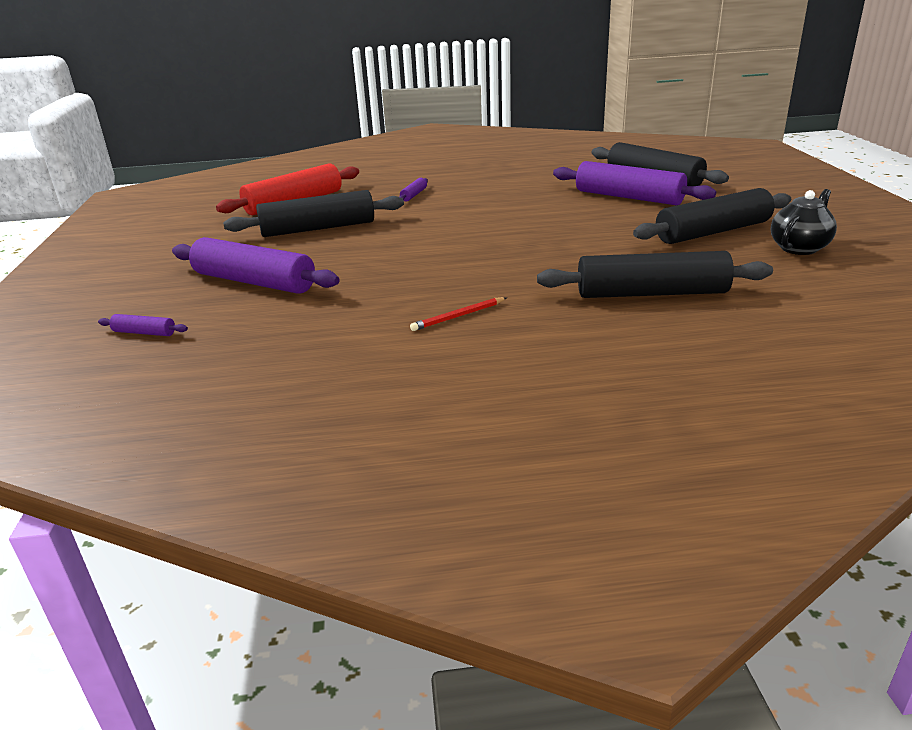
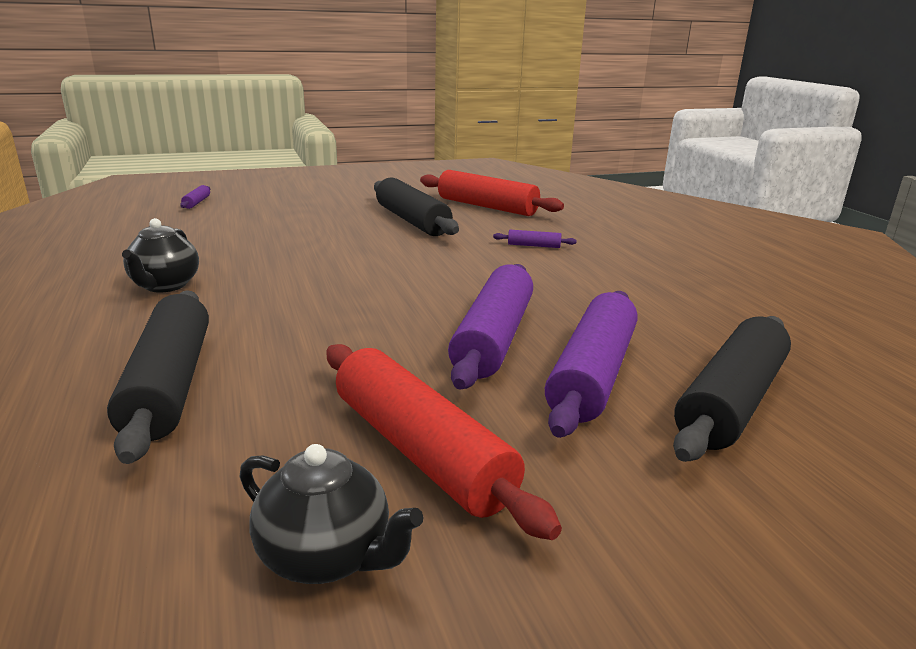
camera: 75 degrees right, 5 degrees down
purple rolling pin [172,237,339,294] -> purple rolling pin moved to [448,264,533,389]
red pencil [410,297,507,331] -> black teapot [122,218,199,292]
black rolling pin [633,188,791,244] -> red rolling pin [326,344,562,540]

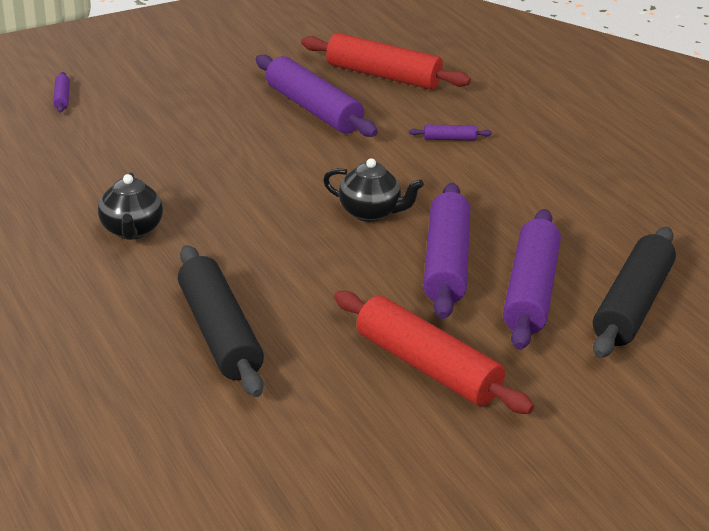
camera: 10 degrees left, 10 degrees up
black teapot [239,444,424,584] -> black teapot moved to [323,158,424,222]
black rolling pin [374,178,459,236] -> purple rolling pin [256,55,378,137]

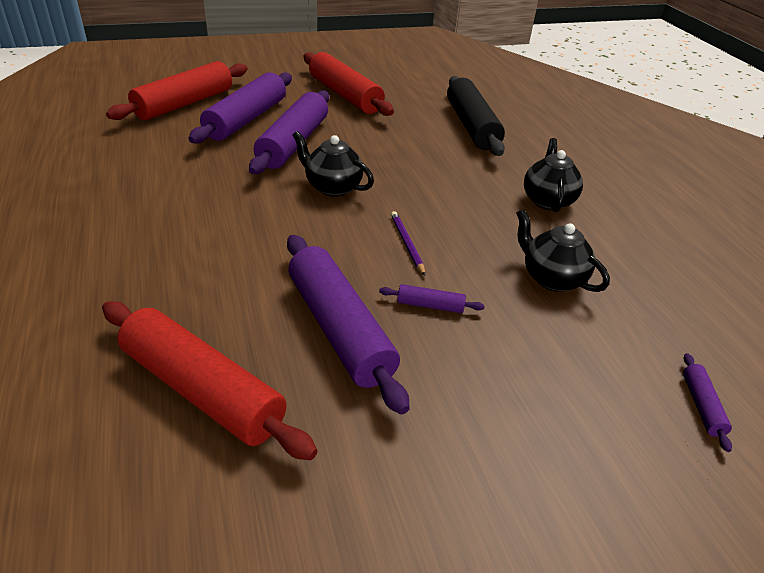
camera: 170 degrees left, 5 degrees up
purple rolling pin [409,125,492,140] -> purple rolling pin moved to [379,284,485,313]
black rolling pin [593,227,676,358] -> red rolling pin [106,61,247,120]
none -> purple pencil [391,211,425,276]
none -> black teapot [516,209,610,292]

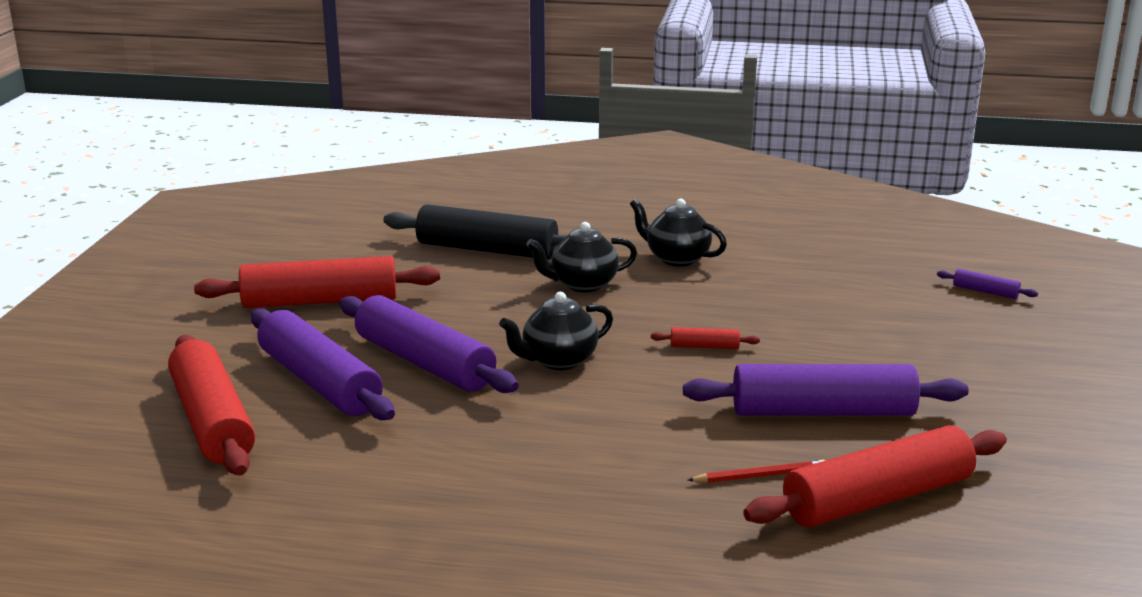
camera: 60 degrees left, 15 degrees down
purple rolling pin [379,284,485,313] -> none
purple pencil [391,211,425,276] -> red rolling pin [651,327,760,349]
black teapot [516,209,610,292] -> black teapot moved to [526,222,637,293]
none -> red pencil [688,460,826,483]

